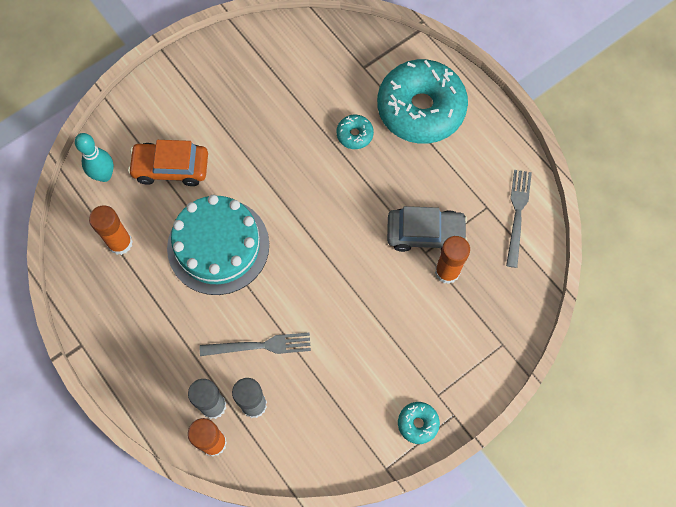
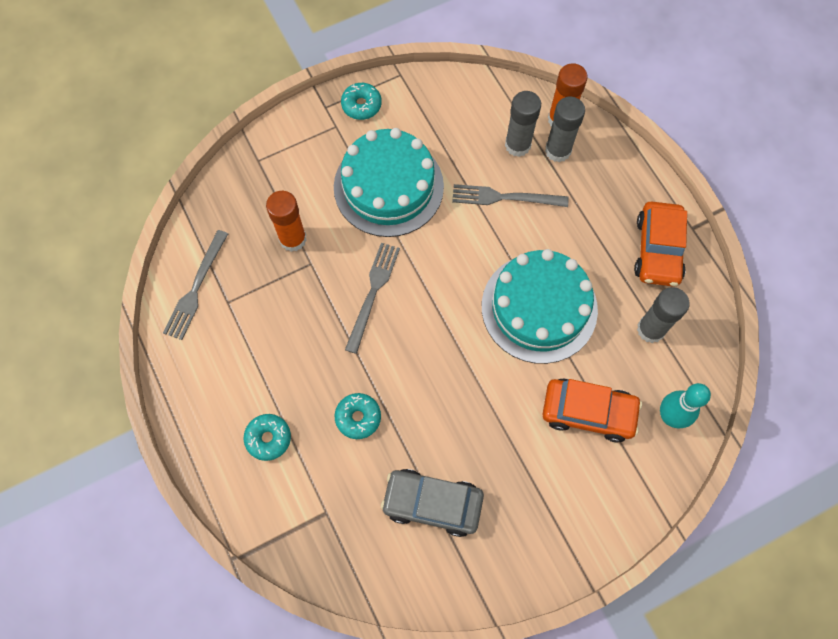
camera: 170 degrees left, 0 degrees up
orange glue stick [89,206,133,255] -> grey glue stick [637,287,690,343]
turquoise donut [377,59,468,144] -> turquoise donut [244,414,291,461], size x0.41
grey car [387,206,468,252] -> grey car moved to [381,469,484,537]
none -> turquoise cake [334,128,444,237]
none -> grey fork [345,243,400,354]
none -> orange car [634,201,687,287]

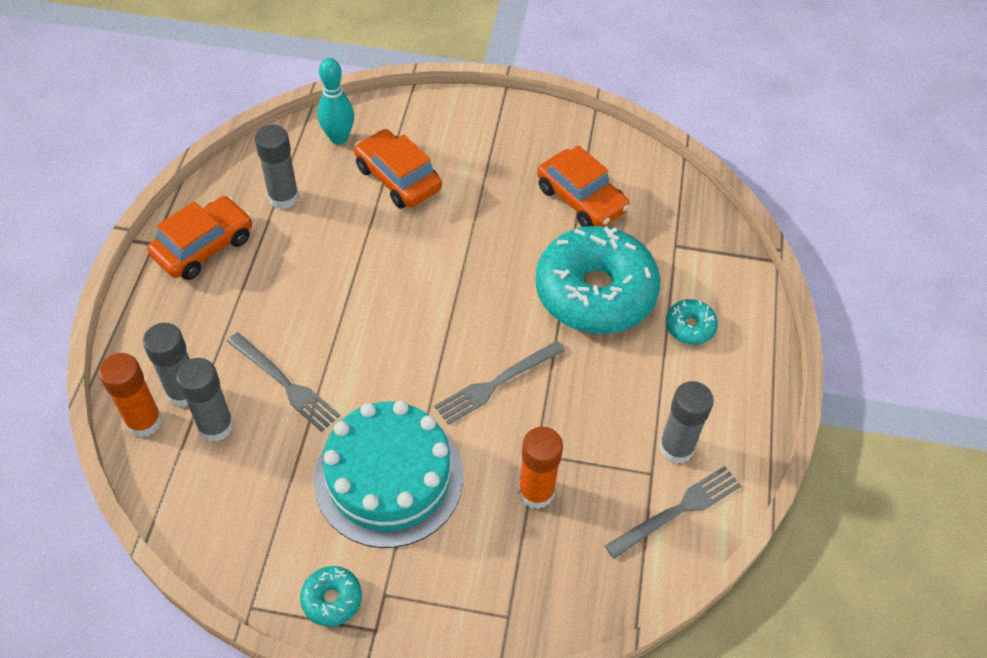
camera: 145 degrees left, 15 degrees down
turquoise donut [335,393,381,439] -> turquoise donut [535,226,660,334], size x2.43
grey car [381,469,484,537] -> orange car [537,145,630,227]
turquoise cake [482,249,598,364] -> none
none -> grey glue stick [659,381,714,464]

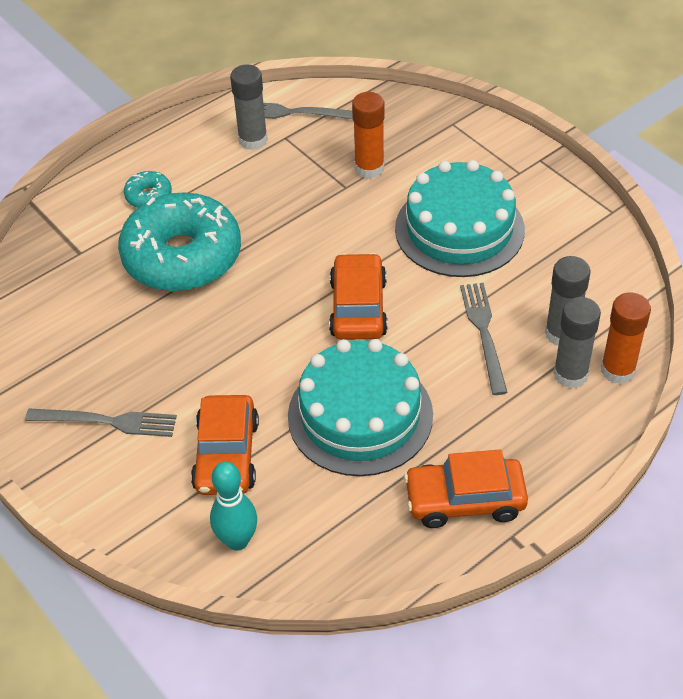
camera: 135 degrees left, 5 degrees down
grey glue stick [255,125,299,209] -> none
turquoise donut [300,566,362,627] -> none
grey fork [434,340,565,425] -> grey fork moved to [25,409,177,437]
orange car [537,145,630,227] -> orange car moved to [329,253,388,340]
none -> turquoise cake [288,339,433,476]

